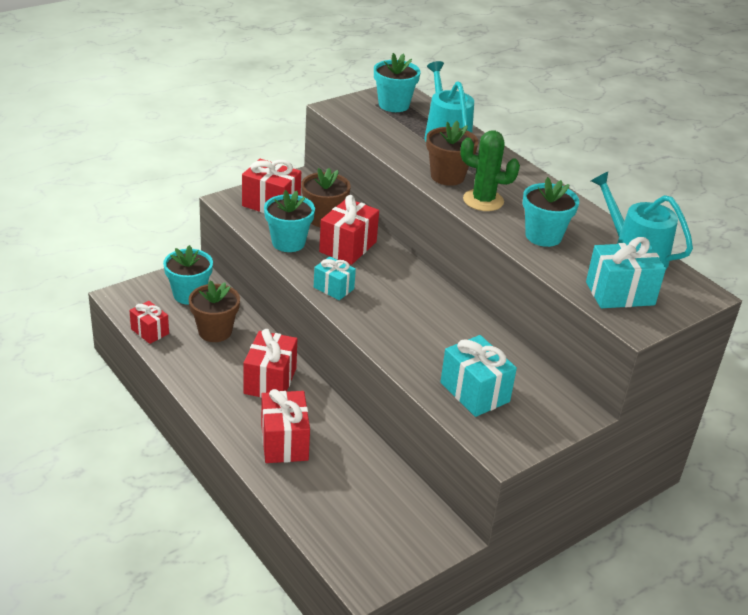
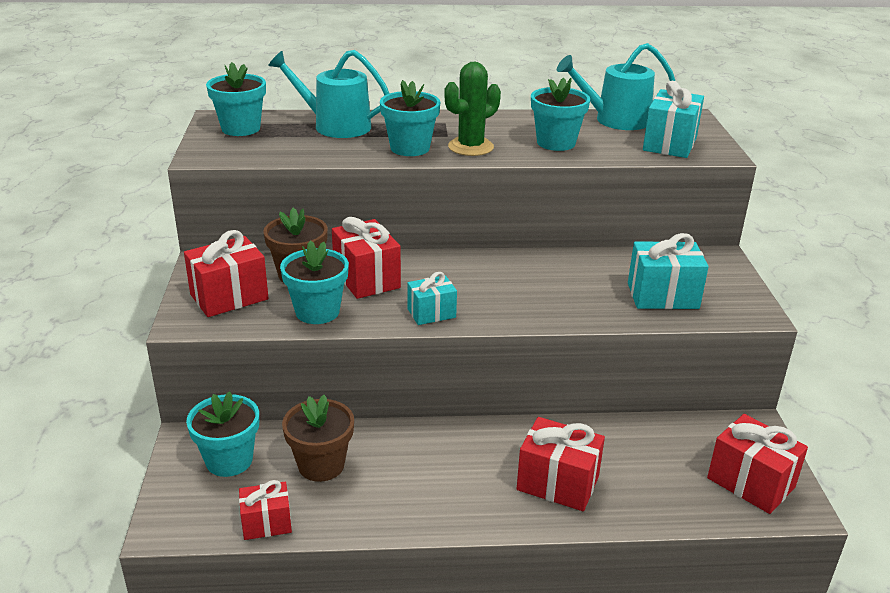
camera: 55 degrees left, 5 degrees down
red gift [243,329,297,398] -> red gift moved to [707,414,808,514]
brown flower pot [426,121,478,186] -> turquoise flower pot [380,80,440,156]

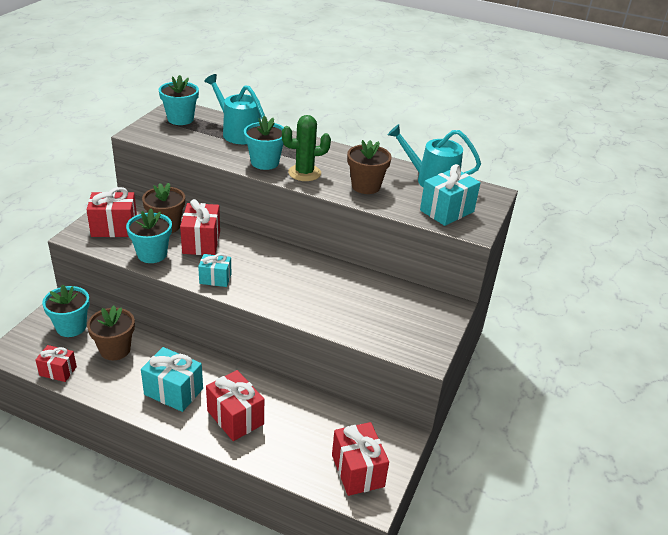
camera: 25 degrees right, 5 degrees up
turquoise flower pot [531,78,590,151] -> brown flower pot [347,140,392,194]
turquoise gift [628,233,709,309] -> turquoise gift moved to [141,347,203,412]

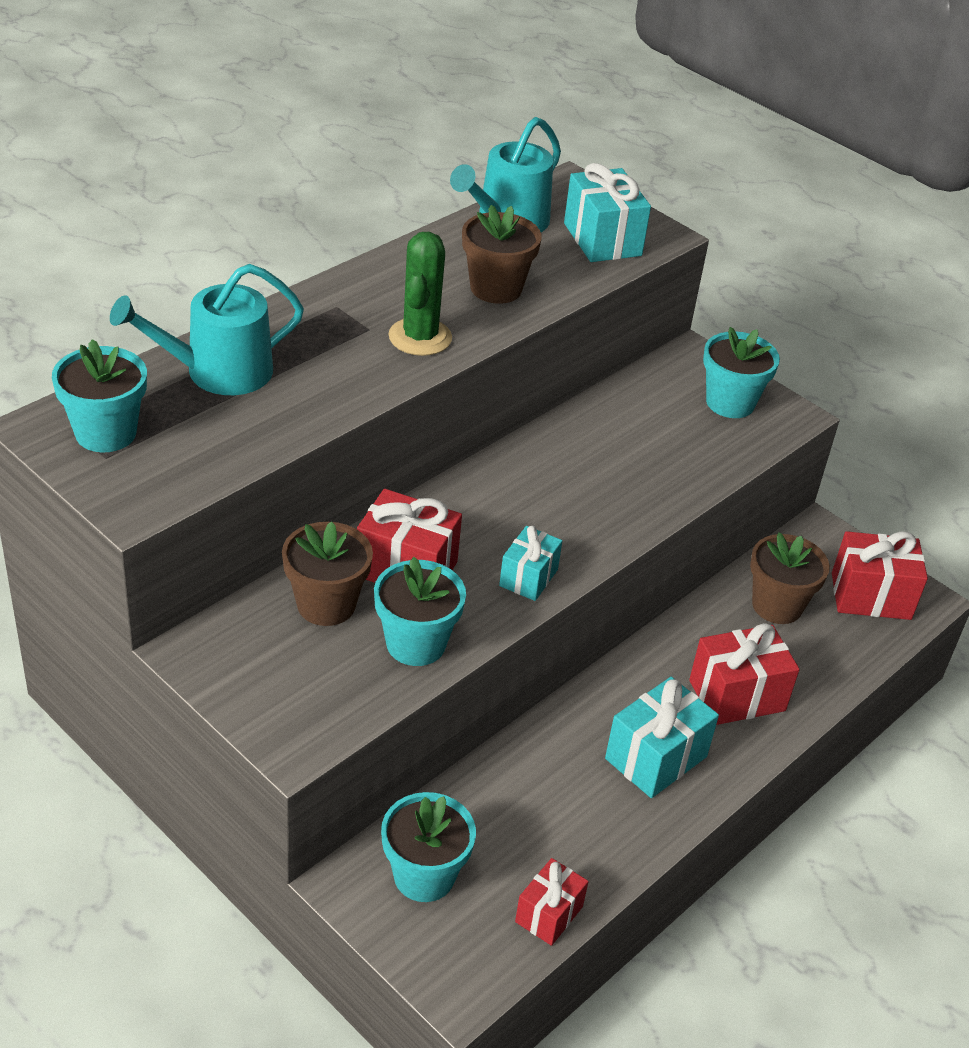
camera: 70 degrees left, 5 degrees up
red gift [87,187,137,237] -> none
brown flower pot [87,305,135,361] -> brown flower pot moved to [750,532,830,624]
turquoise flower pot [244,116,284,170] -> turquoise flower pot moved to [703,327,780,418]

